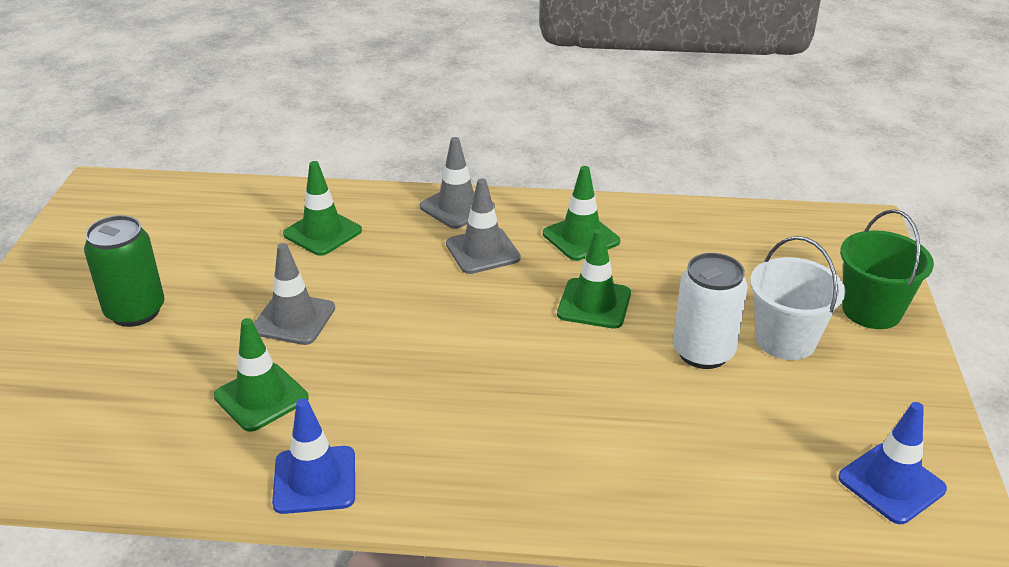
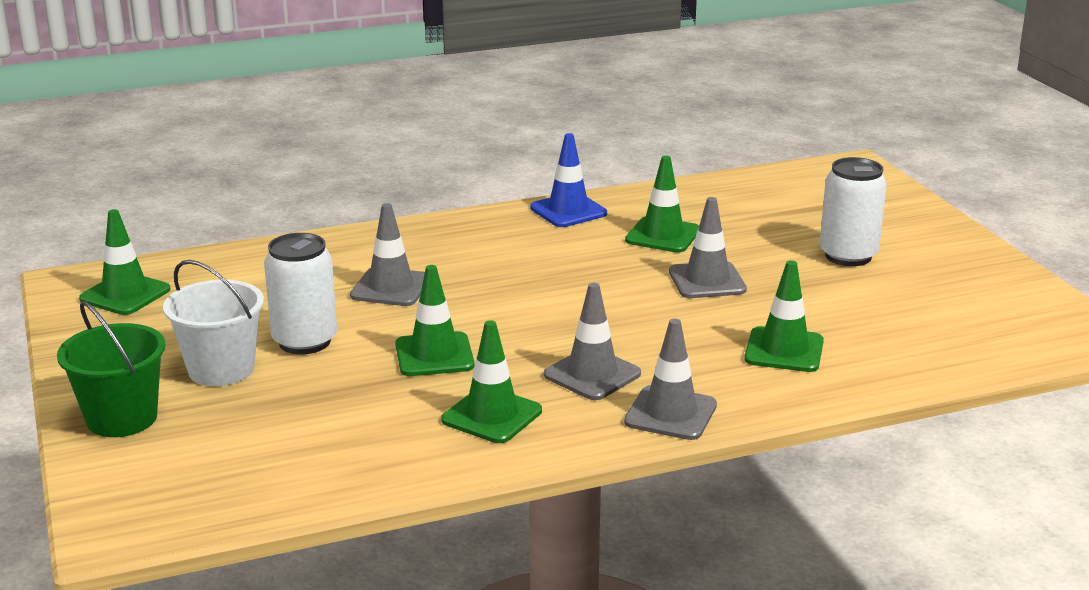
camera: 155 degrees right, 10 degrees down
green can [84,215,164,327] -> white can [820,157,887,266]
blue traffic cone [838,402,947,524] -> green traffic cone [79,209,170,315]
none -> grey traffic cone [350,203,425,306]

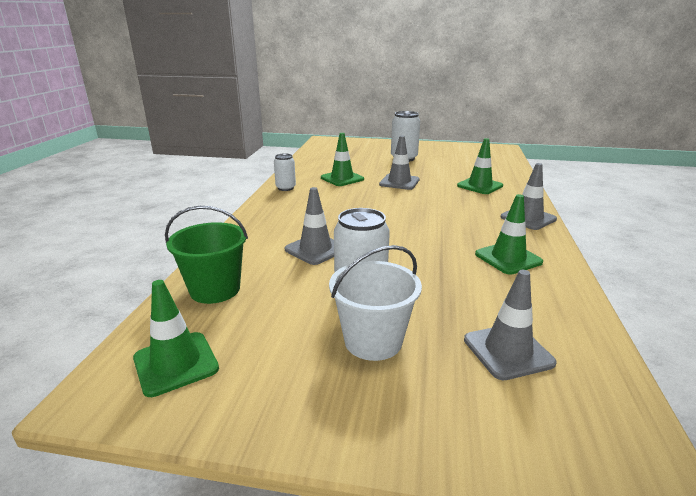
camera: 60 degrees left, 0 degrees up
green bucket [57,301,165,437] -> green bucket moved to [165,206,248,304]
green traffic cone [395,265,475,376] -> none
blue traffic cone [530,133,607,227] -> white can [274,154,296,191]
grey traffic cone [544,283,641,400] -> grey traffic cone moved to [464,270,557,380]

